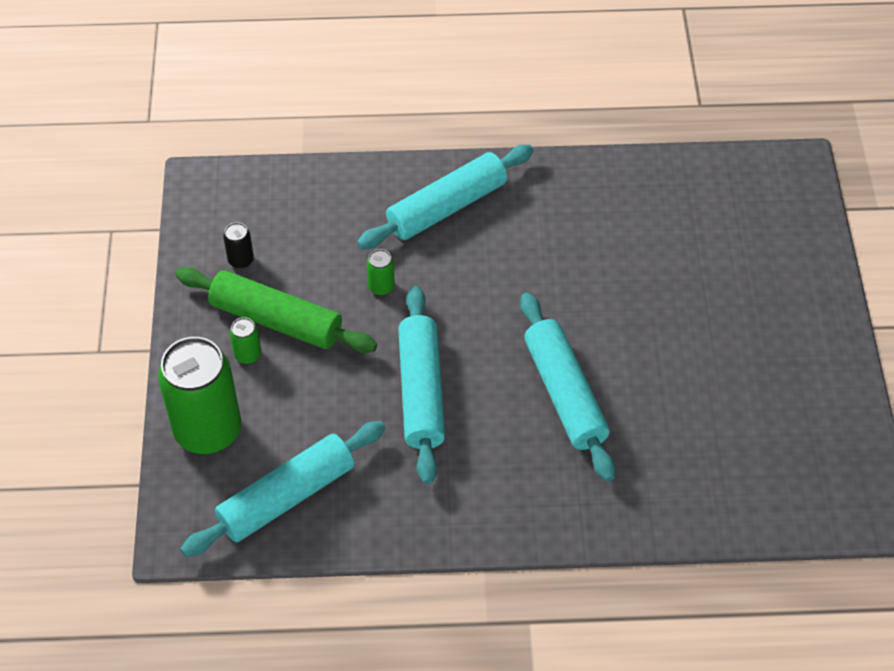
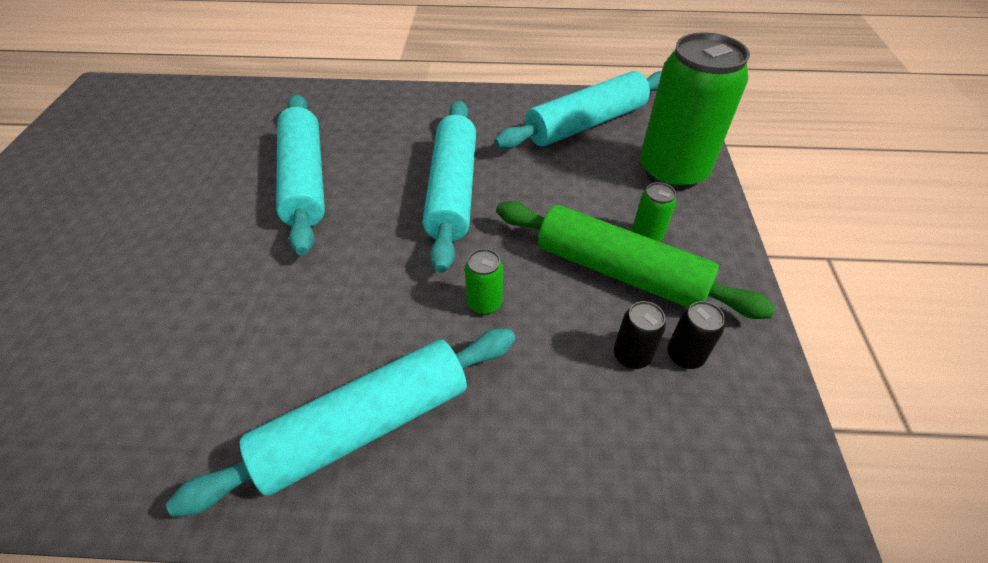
camera: 175 degrees left, 5 degrees down
none -> black can [614,301,666,369]

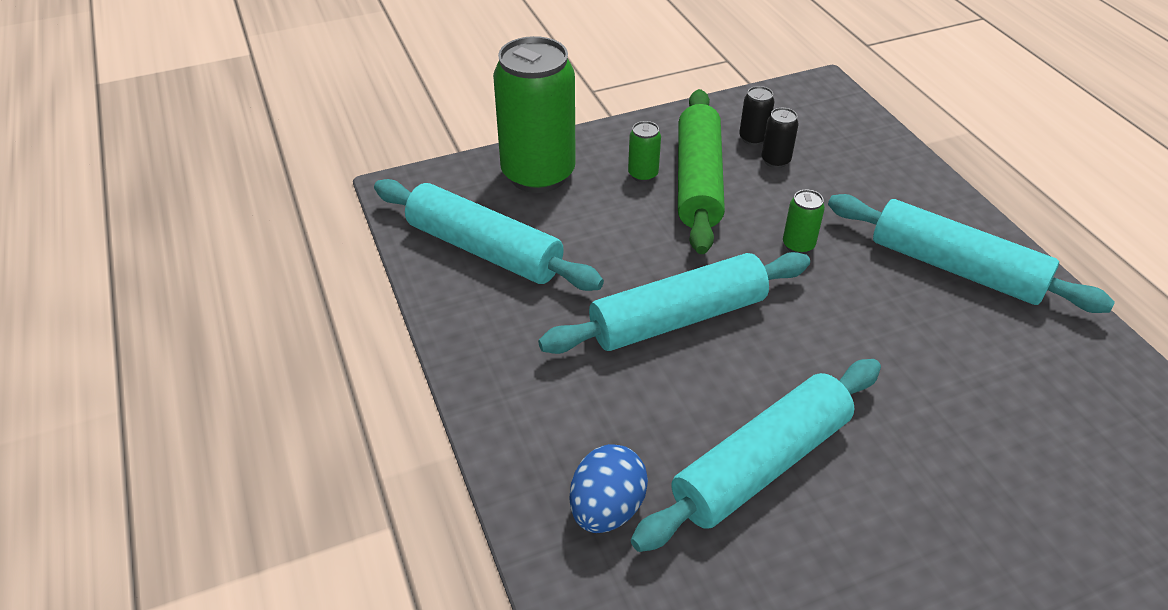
camera: 115 degrees left, 5 degrees down
none -> blue egg [570,444,648,533]

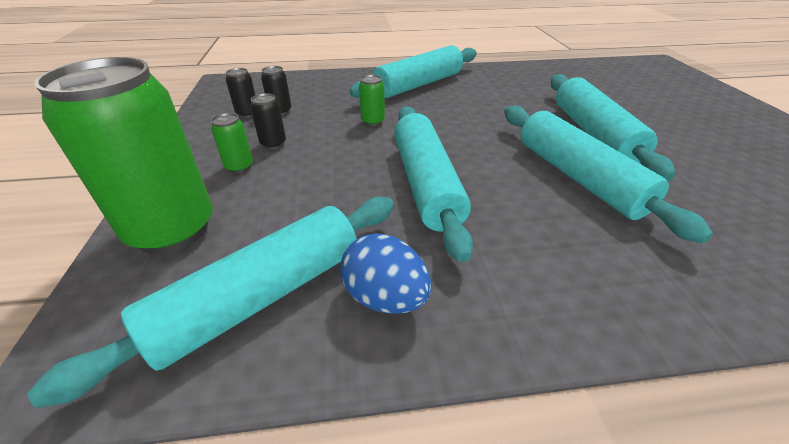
camera: 75 degrees left, 5 degrees down
blue egg [570,444,648,533] -> blue egg moved to [340,233,431,314]
green rolling pin [678,89,725,254] -> black can [250,93,286,149]
none -> turquoise rolling pin [551,74,675,181]

